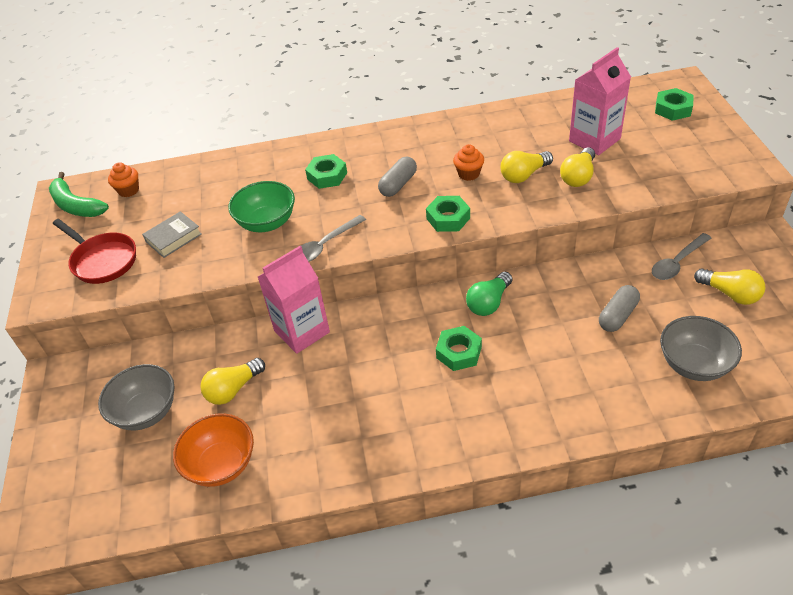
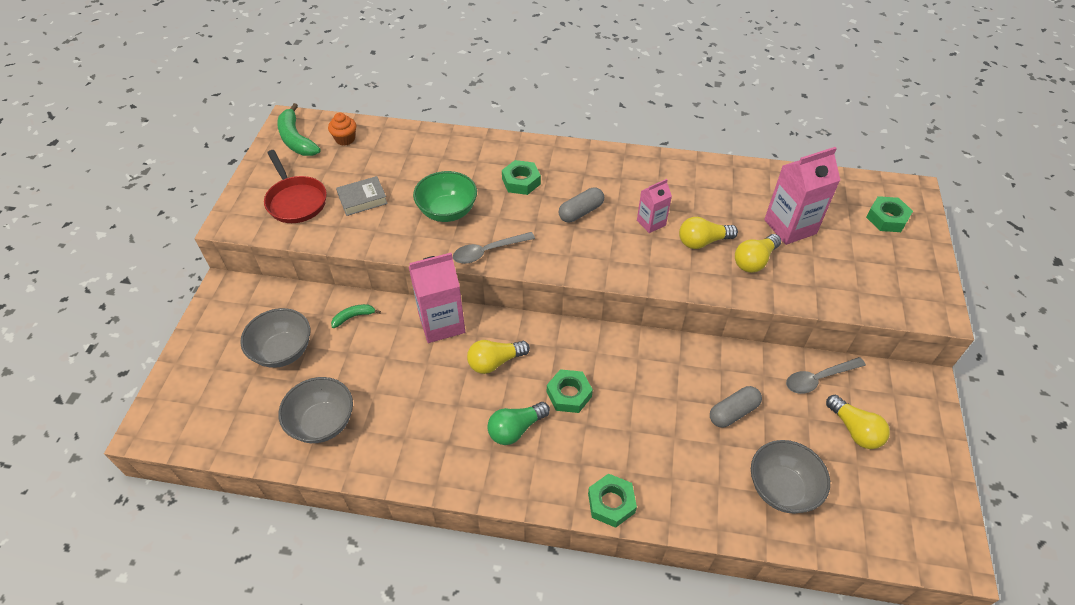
camera: 15 degrees right, 5 degrees up
orange bowl [173,413,254,487] -> grey bowl [278,377,353,443]
yellow light bulb [200,358,265,405] -> yellow light bulb moved to [467,340,530,374]
green nut [426,196,470,232] -> green nut moved to [588,473,637,528]
orange cupcake [453,144,484,181] -> pink carton [637,179,672,233]
green light bulb [466,272,513,316] -> green light bulb moved to [487,402,550,445]
none -> green banana [331,304,381,328]

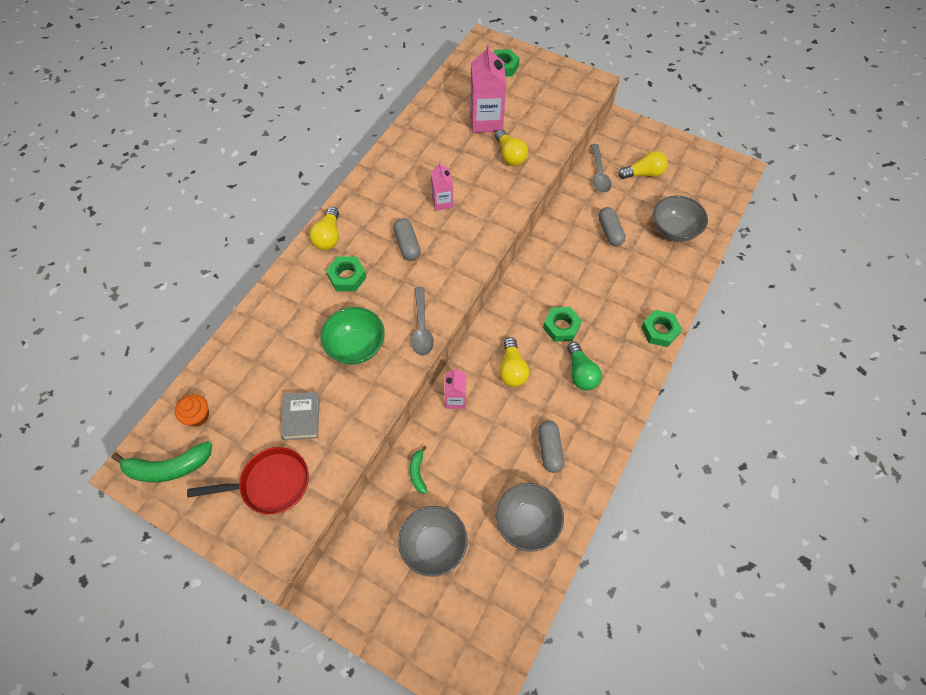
camera: 70 degrees left, 10 degrees up
pink carton [408,253,465,343] -> pink carton [444,368,466,409], size x0.56
yellow light bulb [679,217,738,249] -> yellow light bulb moved to [310,207,339,250]
none -> grey capsule [538,420,564,473]

